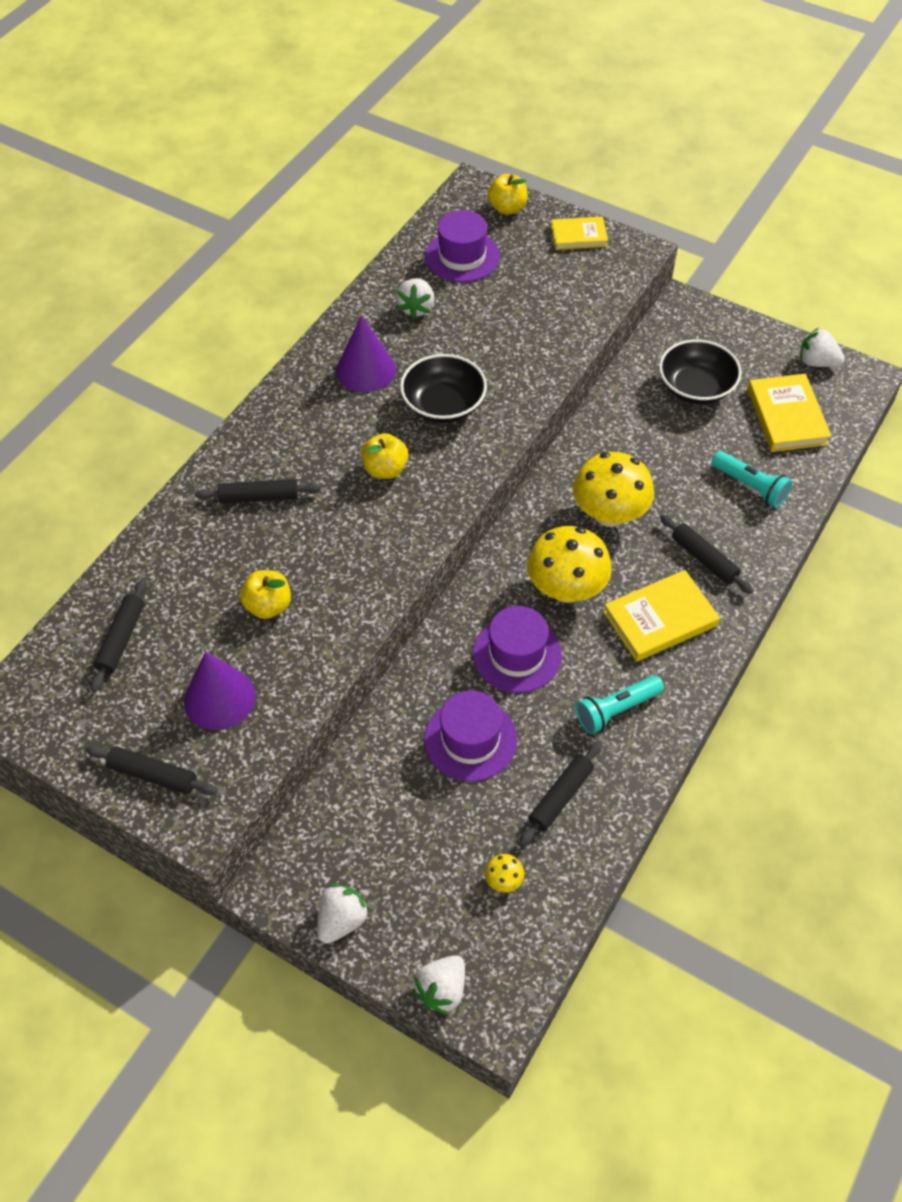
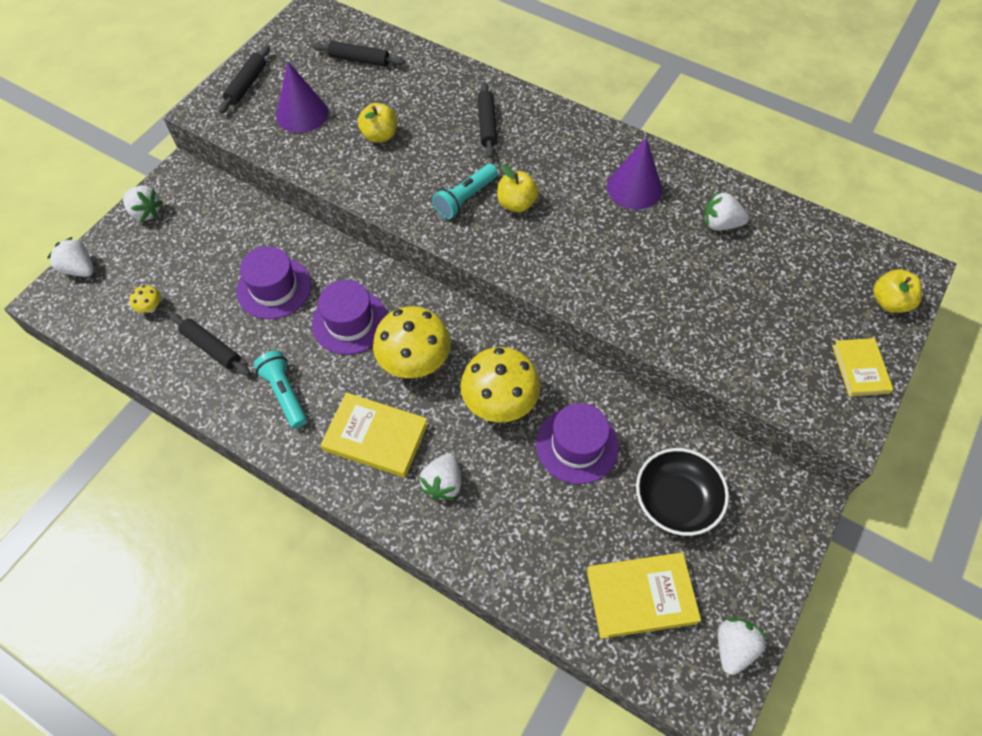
camera: 90 degrees right, 5 degrees up
black bowl [400,354,487,423] -> none
purple hat [425,210,500,282] -> purple hat moved to [536,403,619,484]
yellow book [603,570,720,662] -> yellow book turned 45 degrees counterclockwise [320,392,428,478]
black rolling pin [660,514,754,594] -> white strawberry [420,453,461,501]
turquoise flashlight [711,451,792,508] -> turquoise flashlight moved to [432,164,498,219]

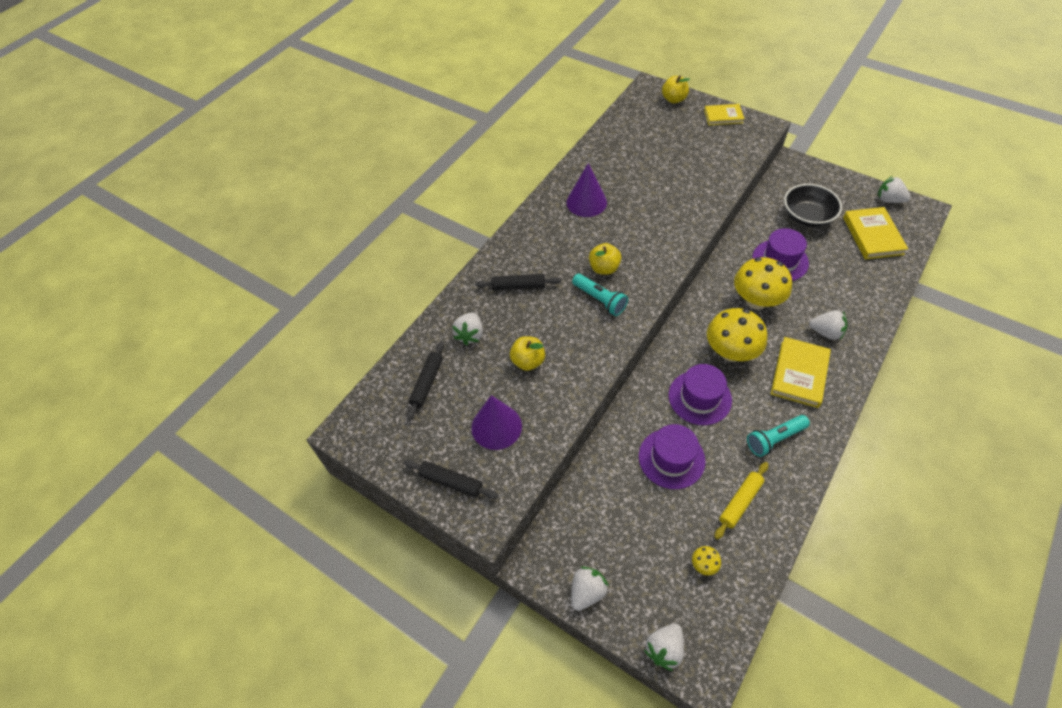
camera: 85 degrees left, 5 degrees down
black rolling pin [169,313,251,376] -> yellow rolling pin [714,462,768,539]
white strawberry [703,192,749,231] -> white strawberry moved to [452,312,483,346]

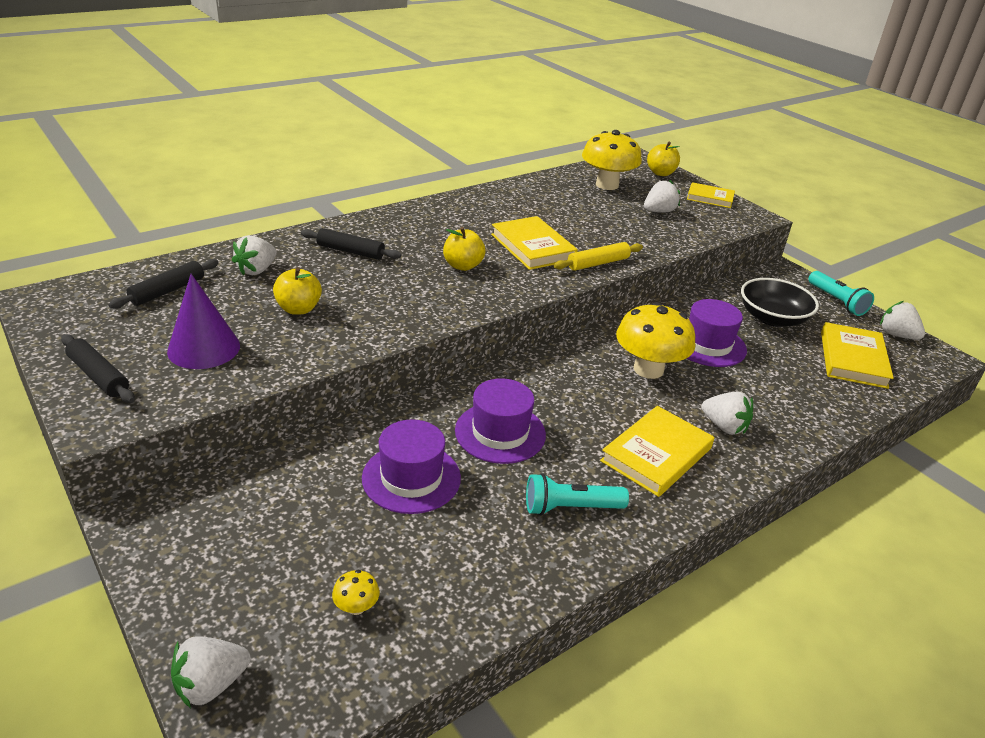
camera: 15 degrees right, 20 degrees down
purple cone [567,163,607,217] -> none
white strawberry [571,567,609,611] -> white strawberry moved to [644,180,680,213]
turquoise flashlight [572,274,628,316] -> turquoise flashlight moved to [808,271,874,316]
yellow mushroom [707,308,767,362] -> yellow mushroom moved to [582,130,642,190]
yellow rolling pin [714,462,768,539] -> yellow rolling pin moved to [554,242,643,271]
none -> yellow book [491,216,578,270]

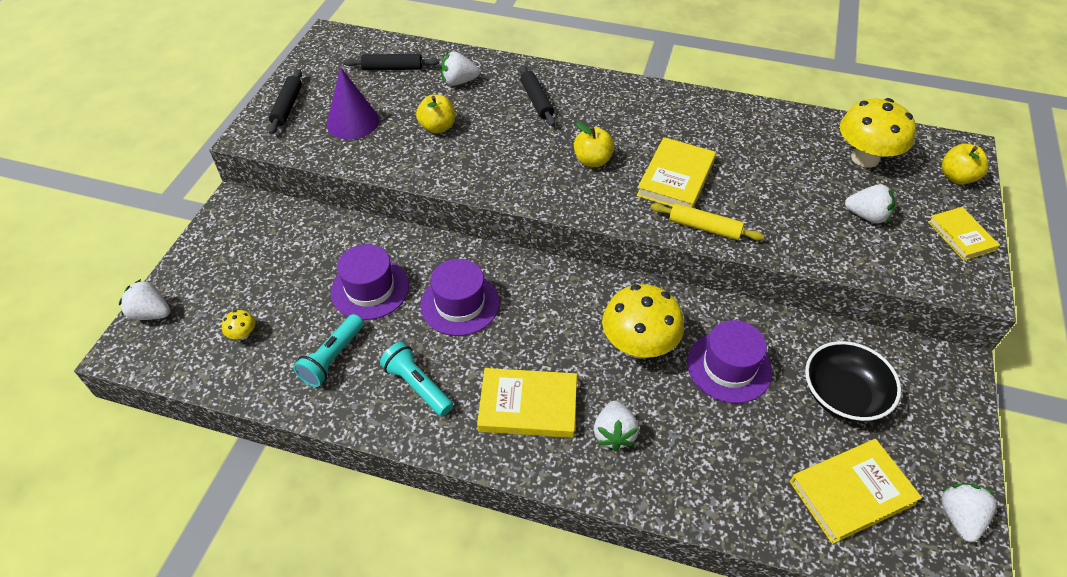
camera: 55 degrees right, 15 degrees up
turquoise flashlight [808,271,874,316] -> turquoise flashlight moved to [293,314,364,387]

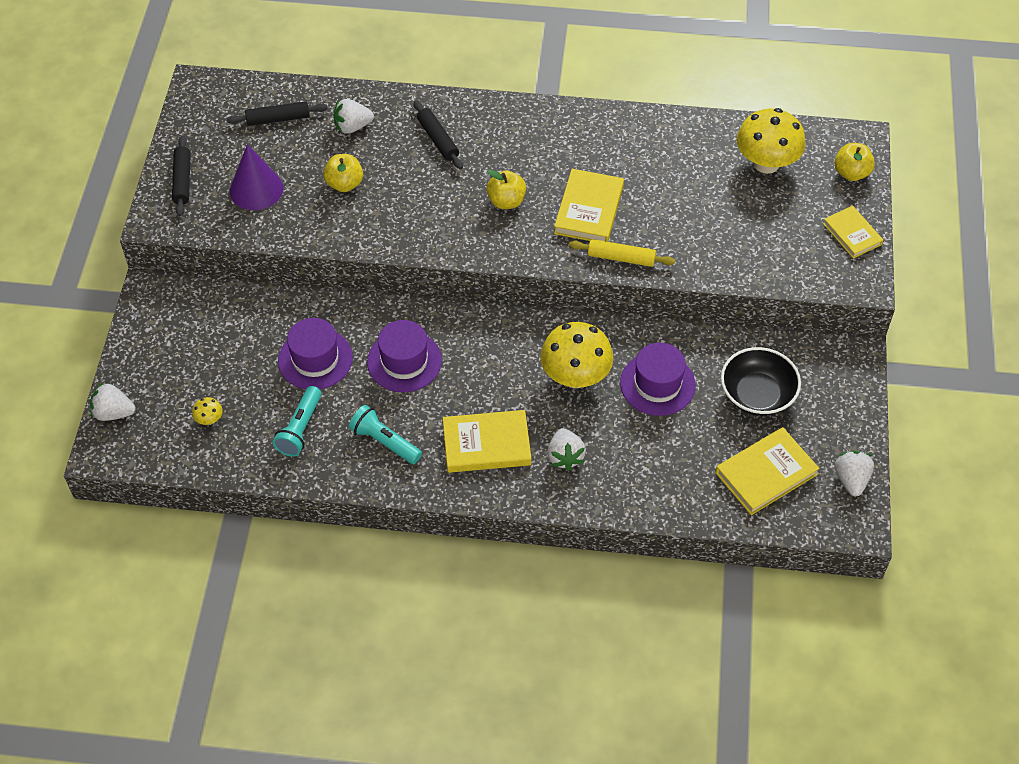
camera: 10 degrees left, 5 degrees up
white strawberry [845,184,895,224] -> none

